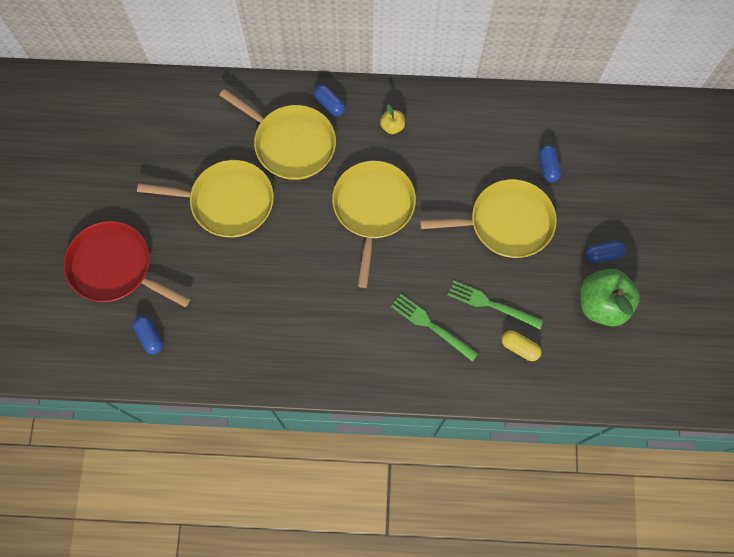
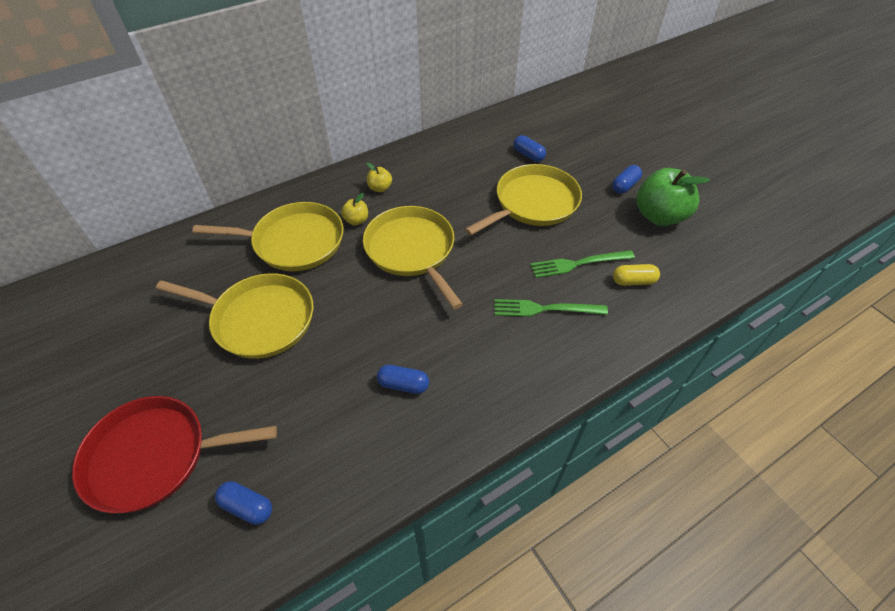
camera: 35 degrees left, 20 degrees down
yellow pan [137,160,274,237] -> yellow pan turned 45 degrees clockwise [156,273,313,359]
blue capsule [314,85,345,116] -> blue capsule moved to [377,365,429,394]
none -> yellow apple [341,193,368,225]

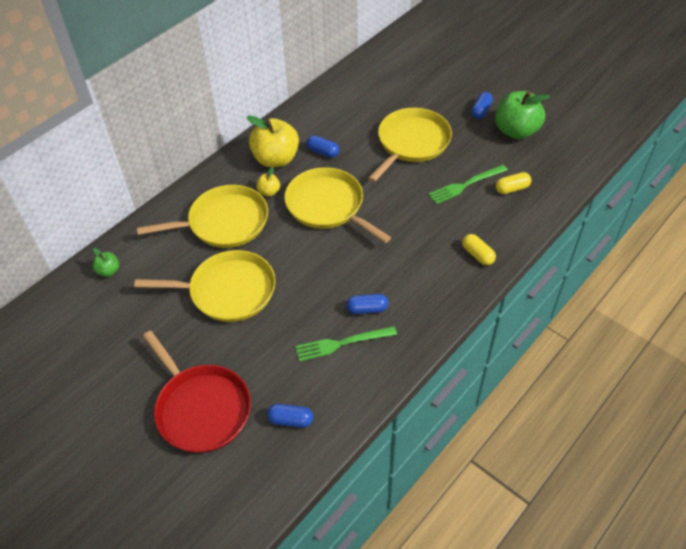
camera: 15 degrees left, 0 degrees up
red pan [72,396,277,514] -> red pan turned 105 degrees counterclockwise [143,331,251,453]
yellow apple [367,163,392,192] -> yellow apple [247,115,299,167], size x2.15
green fork [494,299,608,317] -> green fork moved to [295,326,397,361]
blue capsule [513,135,546,162] -> blue capsule moved to [306,135,339,158]
none -> green apple [92,248,119,277]
none -> yellow capsule [462,234,496,265]

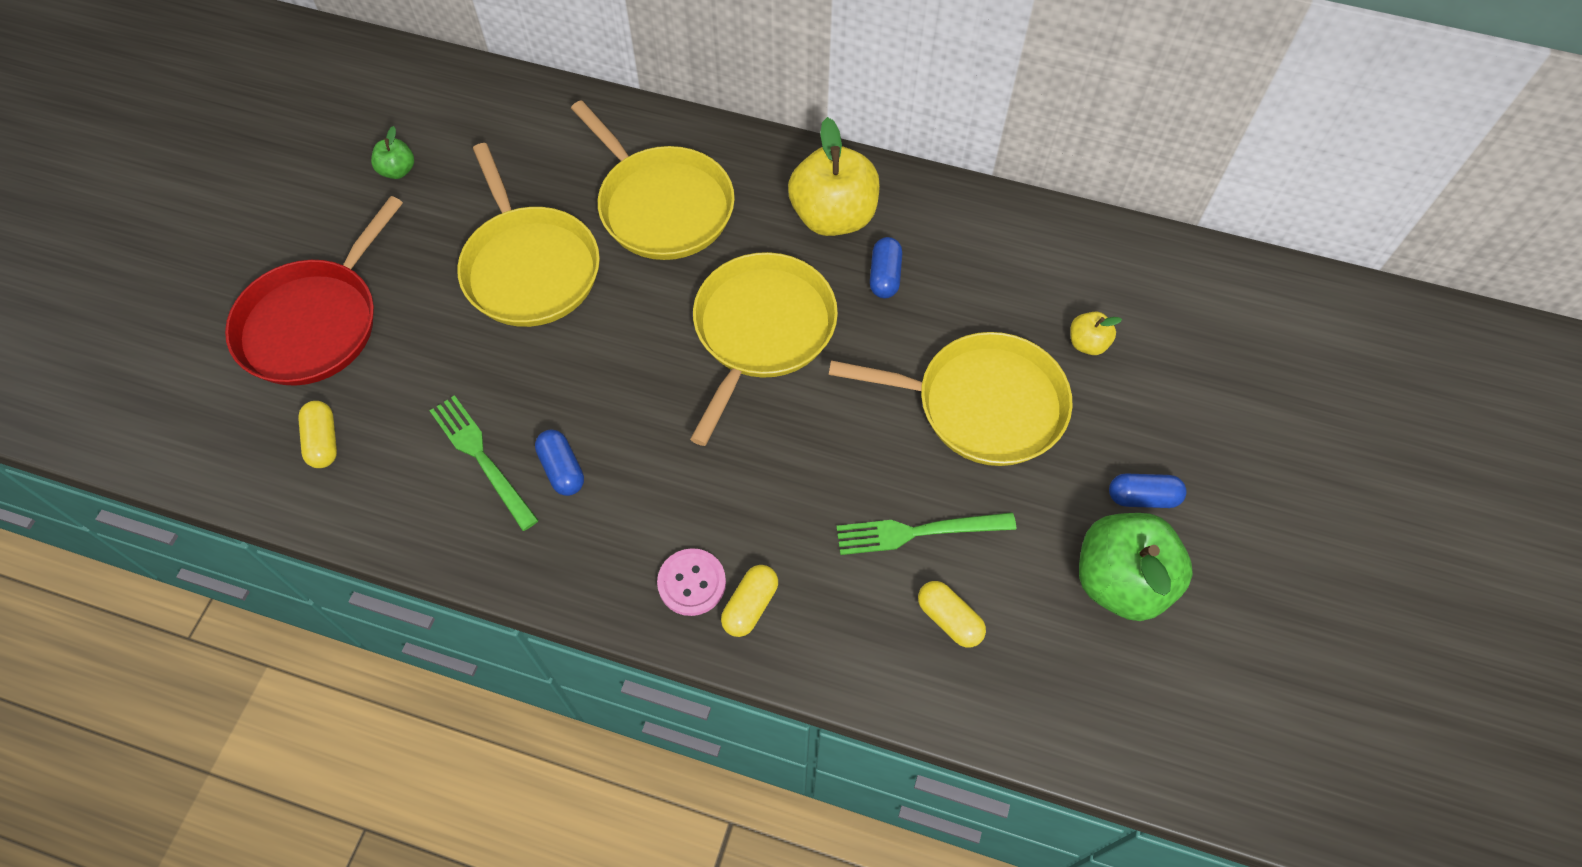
camera: 65 degrees right, 10 degrees up
green apple [92,248,119,277] -> green apple moved to [371,126,414,179]
yellow apple [256,167,280,197] -> yellow apple moved to [1070,312,1122,355]
blue capsule [267,404,313,428] -> yellow capsule [298,401,337,468]
green fork [428,165,508,204] -> green fork turned 45 degrees counterclockwise [836,512,1016,555]
none -> pink button [657,548,726,616]

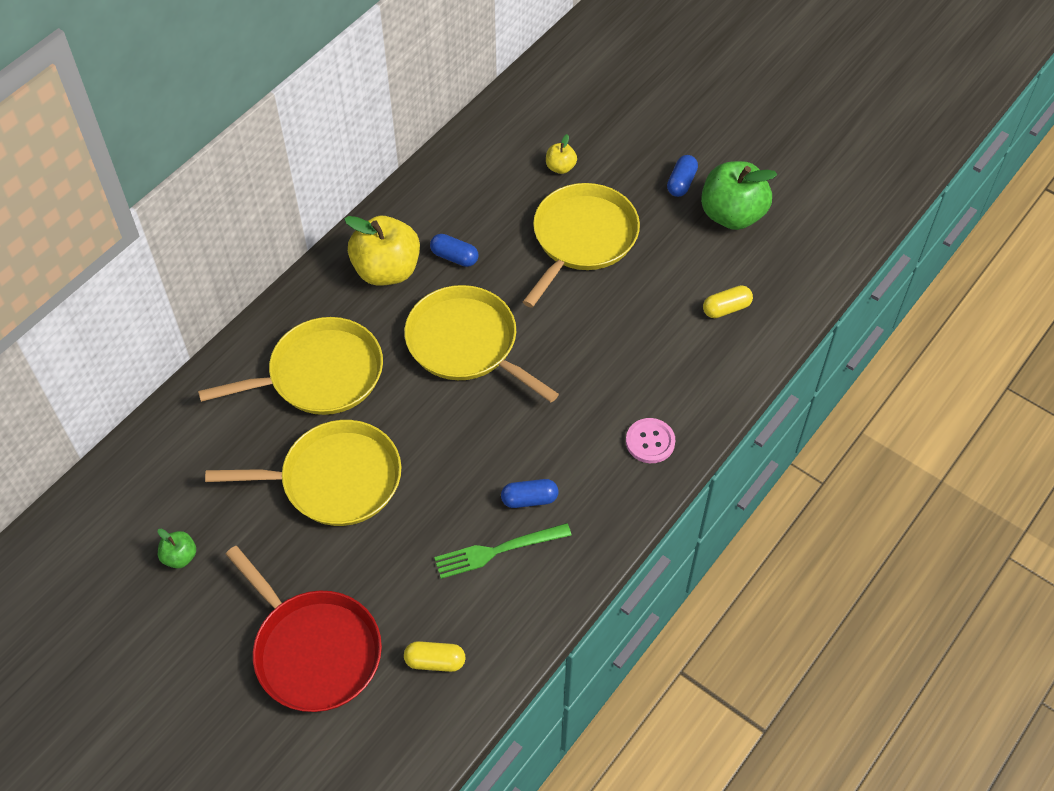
camera: 70 degrees left, 5 degrees down
yellow capsule [721,565,778,637] -> none
green fork [836,512,1016,555] -> none

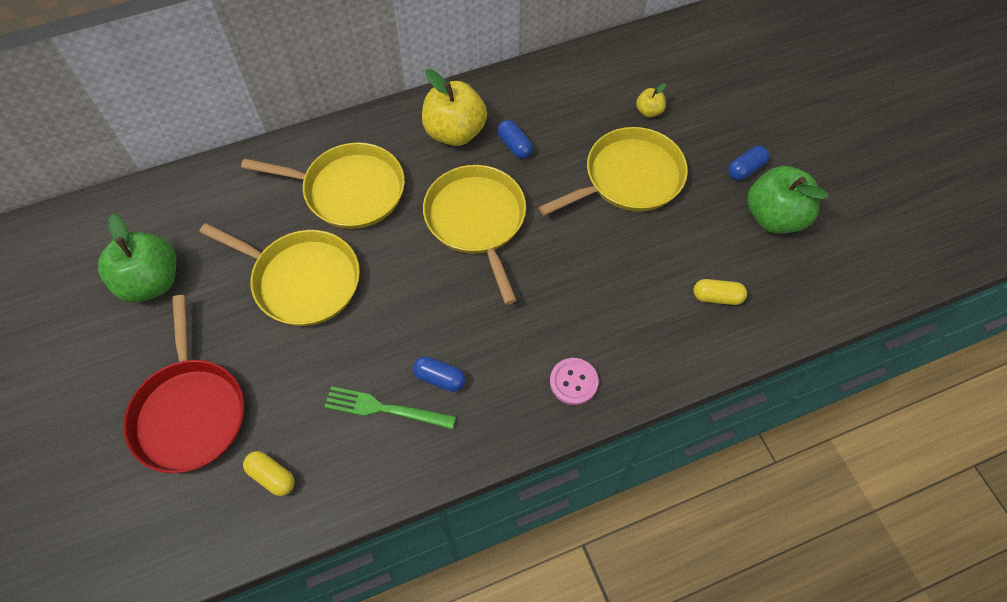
camera: 30 degrees right, 5 degrees up
green apple [158,529,196,569] -> green apple [98,214,176,303], size x2.15

